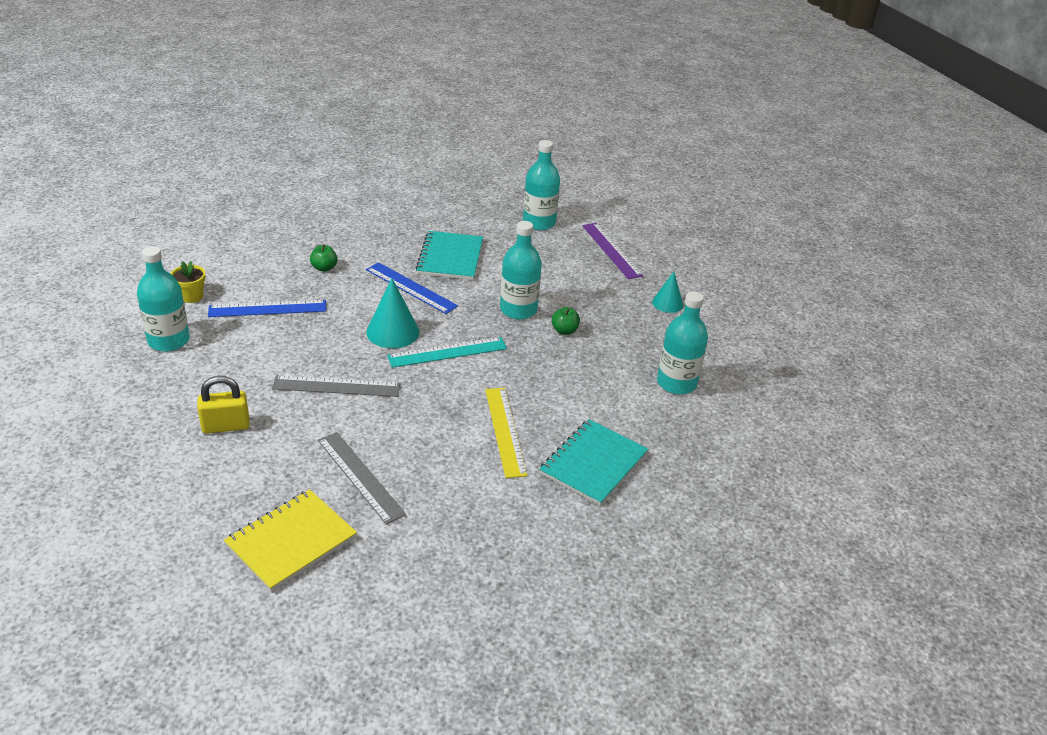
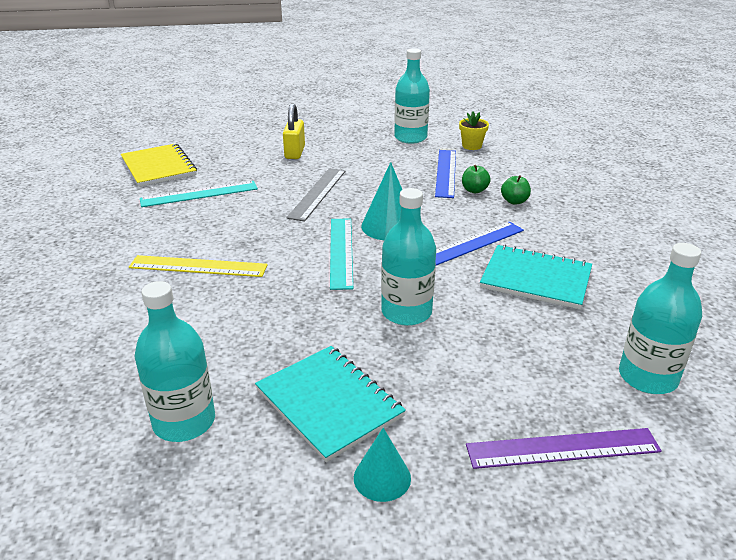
camera: 110 degrees right, 5 degrees down
grey ruler [318,432,406,524] -> turquoise ruler [140,181,258,207]
turquoise notebook [539,419,648,506] -> turquoise notebook moved to [255,346,406,462]
green apple [551,307,580,335] -> green apple moved to [462,165,490,193]

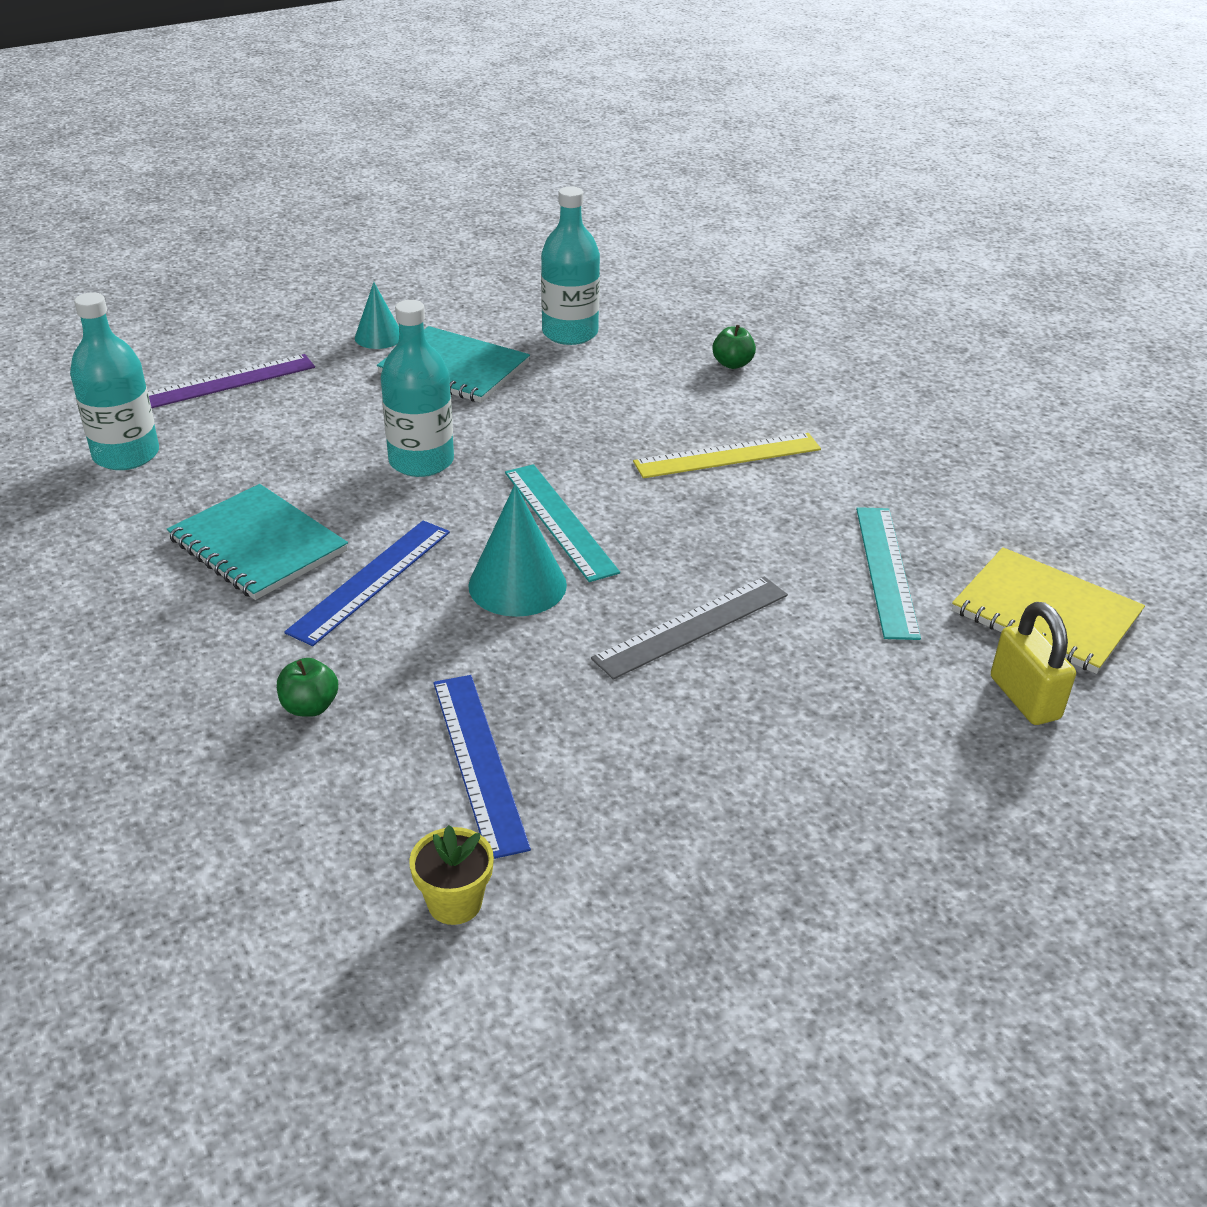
camera: 155 degrees right, 5 degrees up
turquoise ruler [140,181,258,207] -> turquoise ruler turned 45 degrees counterclockwise [856,507,921,640]
yellow padlock [283,103,305,159] -> yellow padlock moved to [991,602,1076,725]
grey ruler [286,168,346,222] -> grey ruler turned 60 degrees clockwise [591,576,788,680]
turquoise bottle [394,48,430,144] -> none
green apple [462,165,490,193] -> green apple moved to [712,325,756,369]
turquoise notebook [480,245,592,309] -> turquoise notebook turned 45 degrees clockwise [166,484,348,600]

